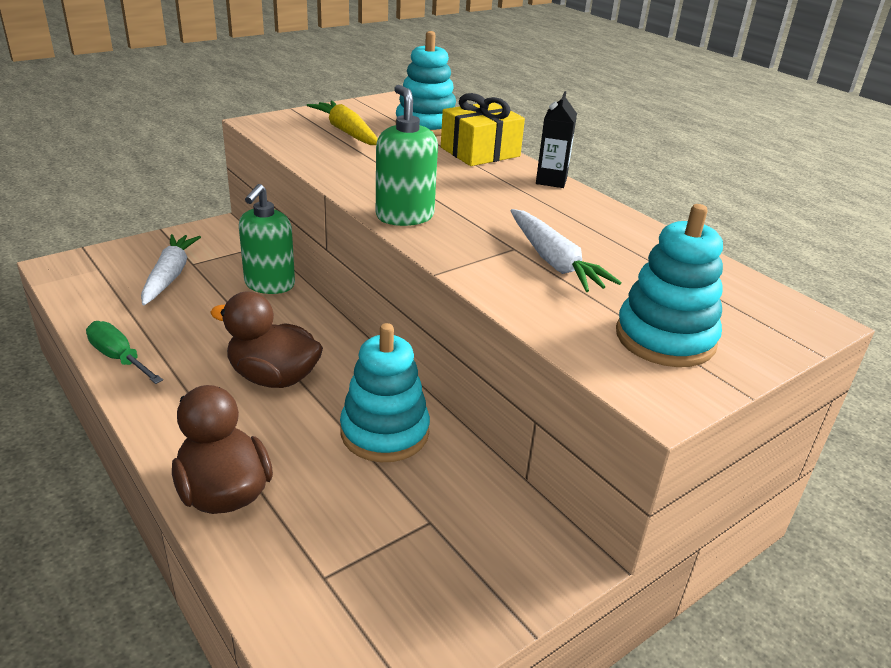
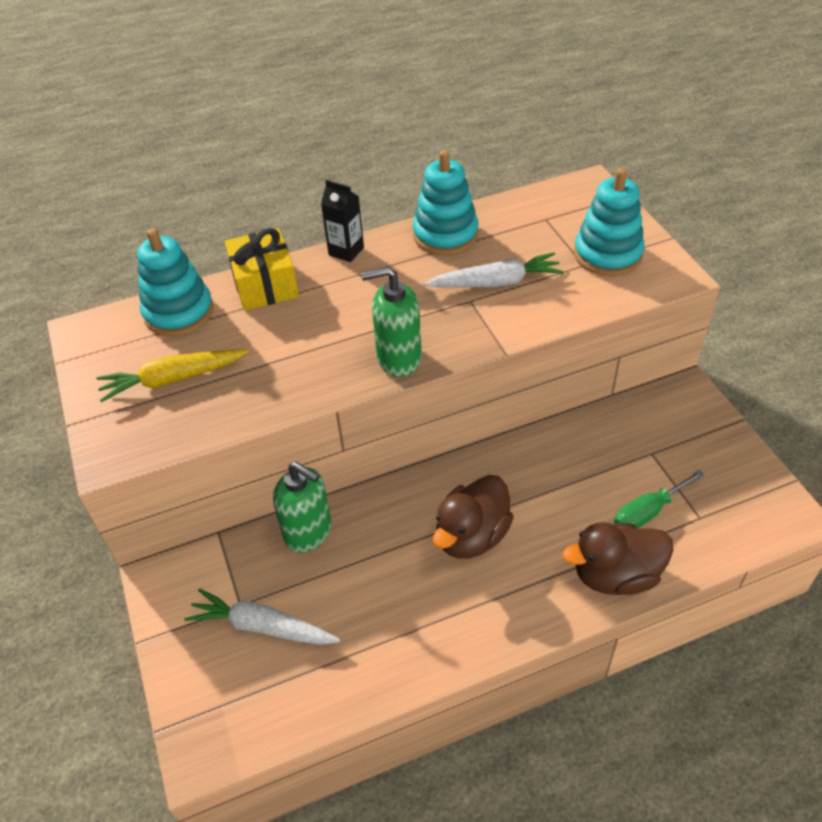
camera: 70 degrees left, 15 degrees up
green screwdriver [86,321,163,384] -> green screwdriver moved to [614,470,705,528]
turquoise stacking toy [340,323,430,462] -> turquoise stacking toy moved to [413,150,479,255]

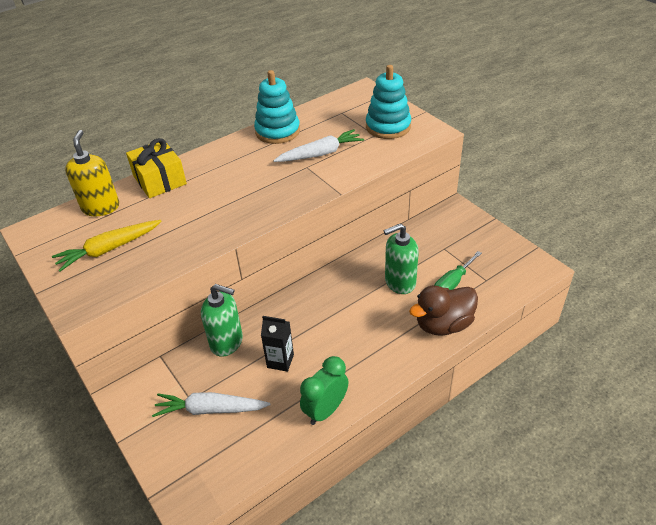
camera: 15 degrees left, 5 degrees down
turquoise stacking toy [137,228,214,336] -> yellow soap dispenser [65,130,119,216]
black carton [321,180,364,262] -> black carton moved to [261,316,294,372]
green soap dispenser [361,266,422,377] -> green soap dispenser moved to [384,223,419,294]
brown duck [433,475,514,559] -> none
none -> green clock [300,356,348,425]

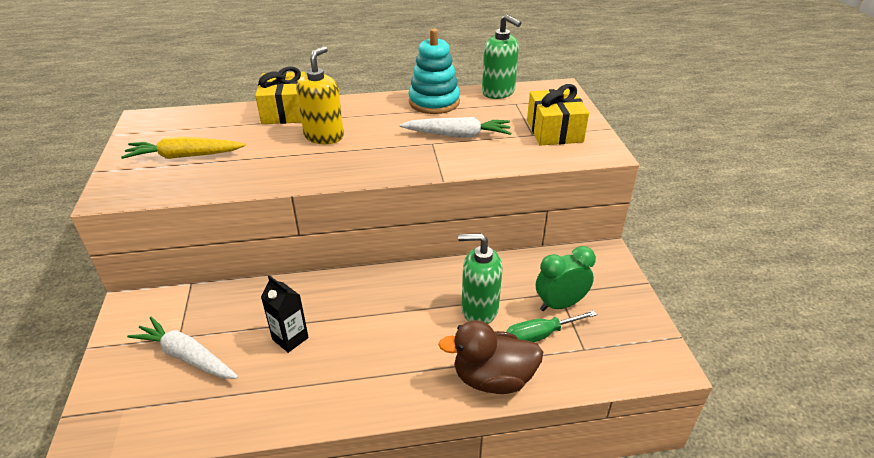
camera: 25 degrees right, 5 degrees down
yellow soap dispenser [65,130,119,216] -> yellow soap dispenser moved to [296,46,344,144]
green soap dispenser [201,284,243,357] -> green soap dispenser moved to [482,14,521,99]
green clock [300,356,348,425] -> green clock moved to [536,246,596,311]
turquoise stacking toy [366,65,411,139] -> yellow gift [527,84,589,146]

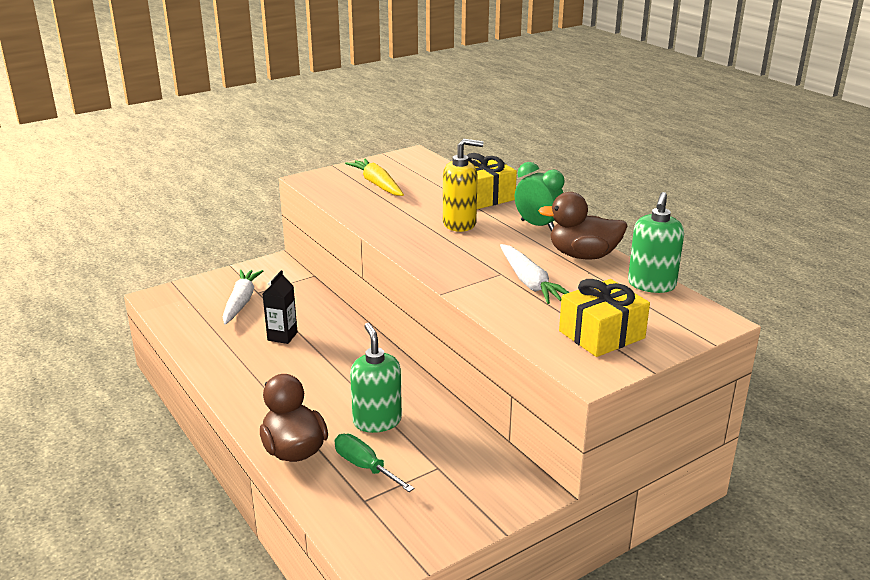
camera: 65 degrees right, 10 degrees down
turquoise stacking toy [408,28,460,114] -> brown duck [538,192,628,259]
green clock [536,246,596,311] -> green clock moved to [515,162,565,232]

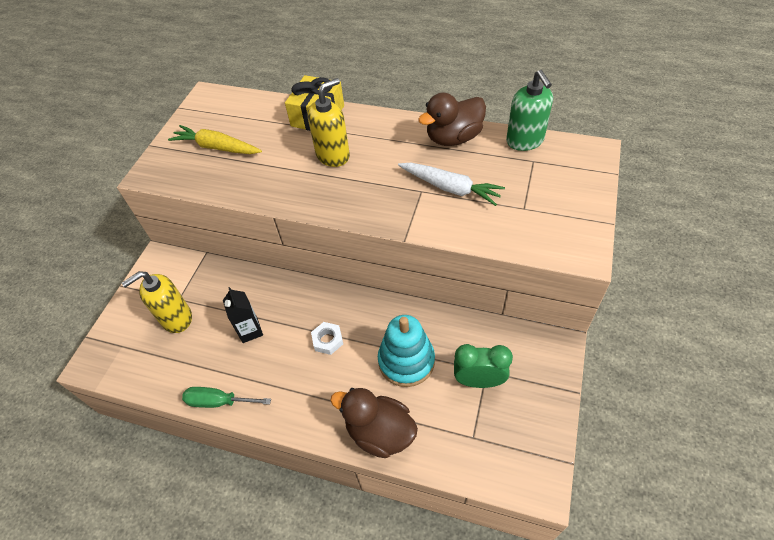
camera: 35 degrees left, 25 degrees up
white carrot [223,270,263,325] -> yellow soap dispenser [122,271,192,333]
green screwdriver [334,434,414,492] -> green screwdriver moved to [182,387,271,408]
green soap dispenser [350,323,402,433] -> turquoise stacking toy [378,315,435,387]
green clock [515,162,565,232] -> green clock moved to [454,344,513,388]
yellow gift [559,279,650,357] -> none
none -> white nut [311,322,343,355]

